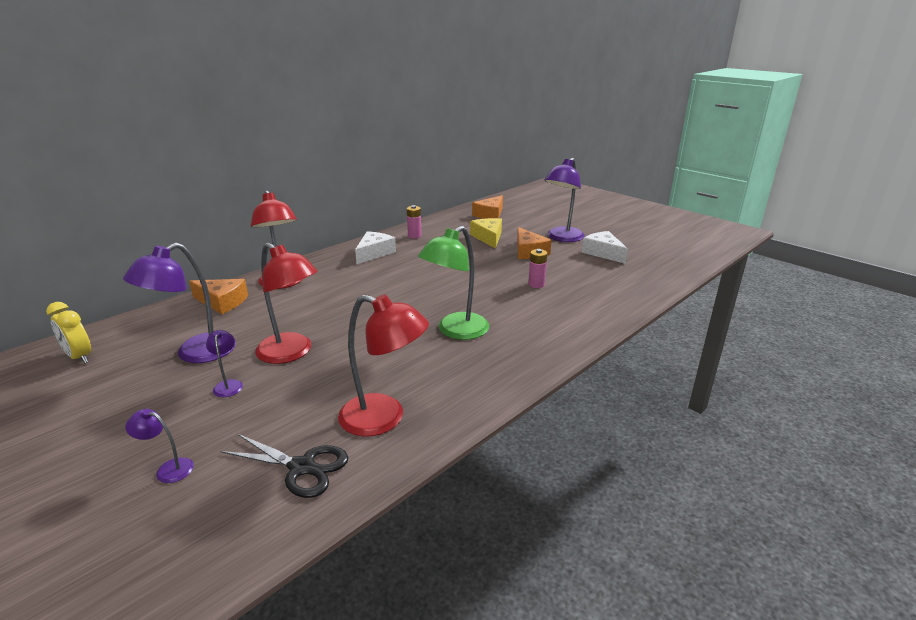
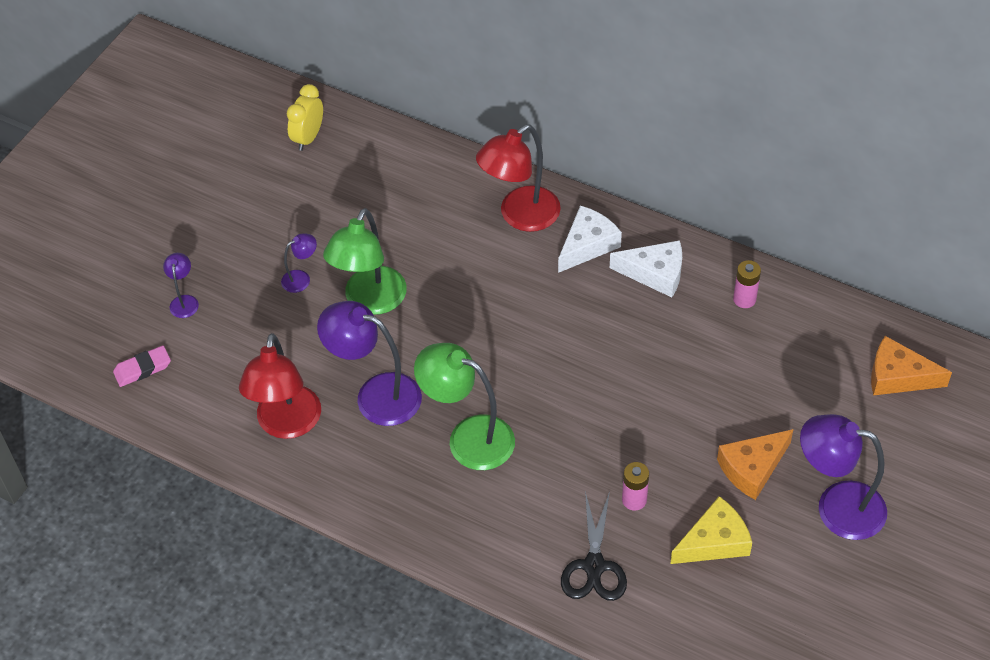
camera: 75 degrees right, 25 degrees up
purple lamp [123,243,236,363] -> purple lamp moved to [317,301,422,426]
orange cheese [189,279,248,314] -> none
black scissors [220,434,348,498] -> black scissors moved to [561,491,627,601]
red lamp [255,243,318,364] -> green lamp [323,208,407,315]
yellow cheese [470,218,502,249] -> yellow cheese moved to [670,496,752,564]
white cheese [582,231,628,264] -> white cheese moved to [558,206,622,273]
none -> pink eraser [113,345,171,387]

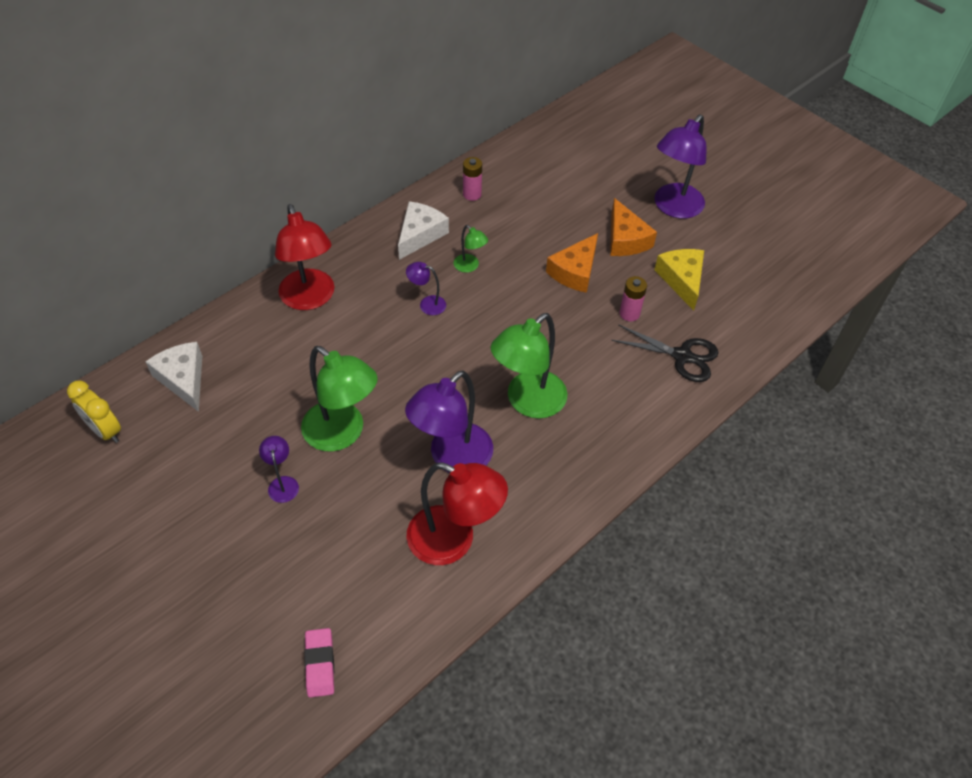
camera: 75 degrees left, 0 degrees up
purple lamp [163,253,199,318] -> purple lamp moved to [406,262,446,315]
white cheese [558,206,622,273] -> white cheese moved to [145,342,202,412]
orange cheese [871,336,952,395] -> orange cheese moved to [546,233,598,293]
none -> green lamp [453,225,488,273]

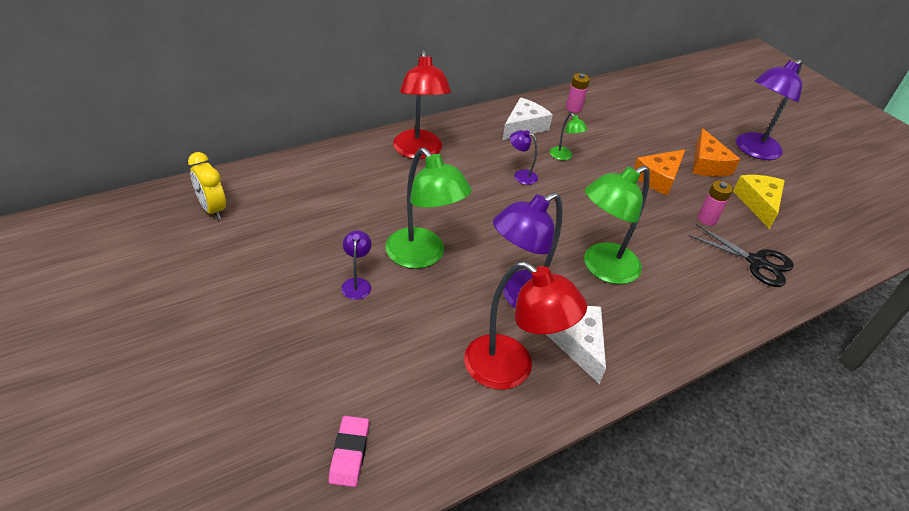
camera: 10 degrees right, 10 degrees down
white cheese [145,342,202,412] -> white cheese moved to [546,306,606,384]

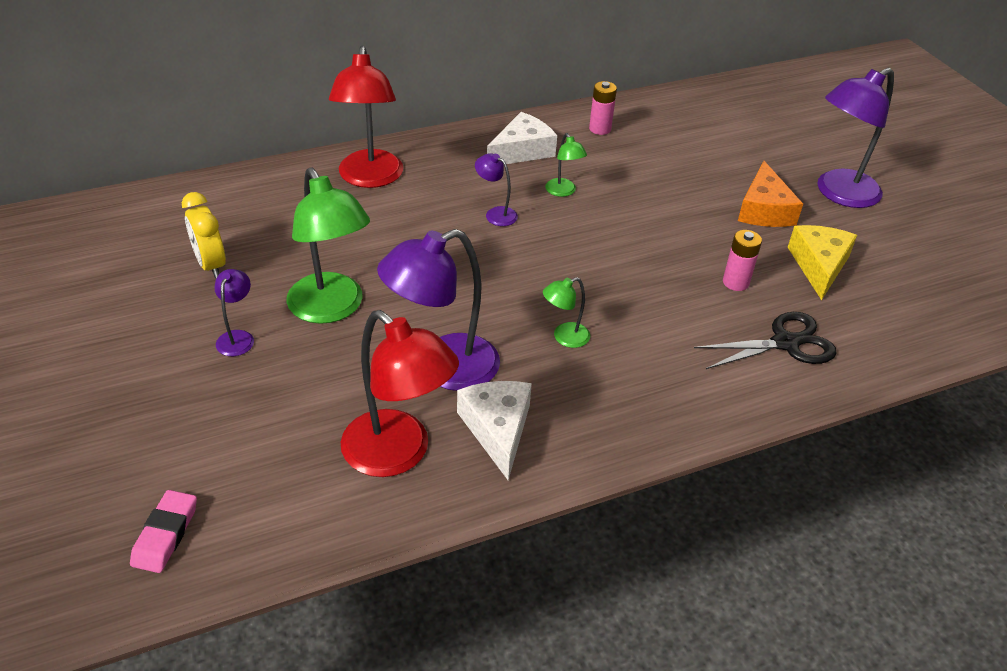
camera: 10 degrees right, 0 degrees up
yellow clock [188,152,226,220] -> yellow clock moved to [182,192,226,279]
green lamp [584,165,650,284] -> green lamp [543,277,590,348], size x0.47
orange cheese [634,149,685,195] -> none
black scissors [689,224,794,287] -> black scissors turned 60 degrees counterclockwise [694,312,837,369]

